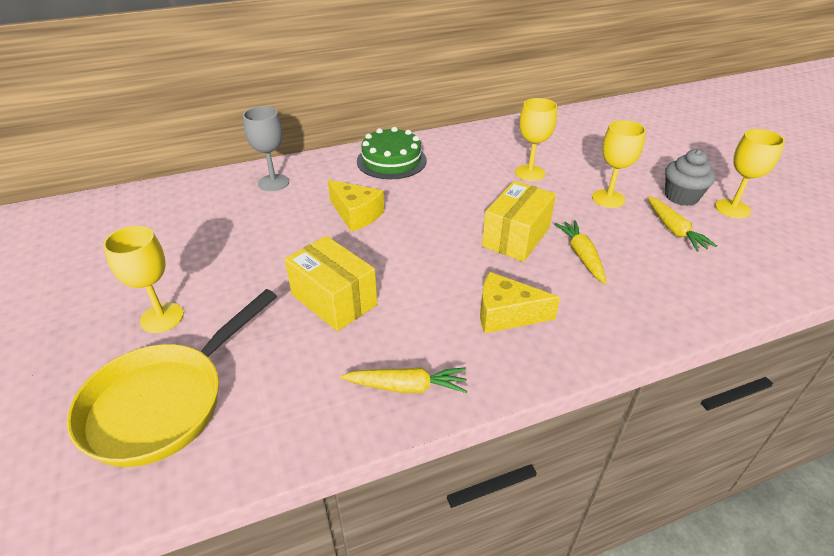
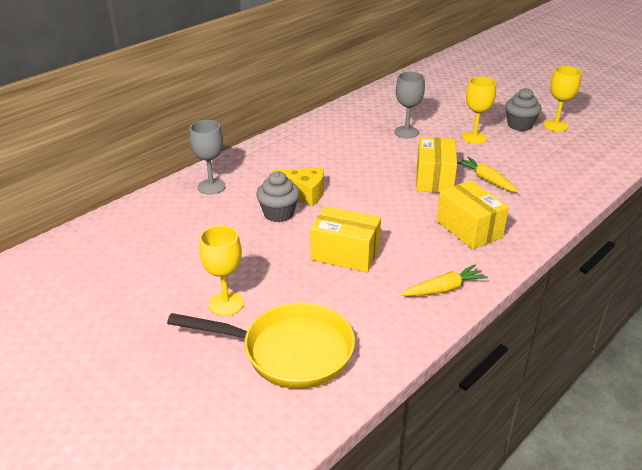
camera: 25 degrees left, 5 degrees down
yellow pan [67,289,277,467] -> yellow pan turned 90 degrees counterclockwise [167,302,355,389]
green cake [357,127,427,179] -> none
yellow cheese [480,272,560,333] -> yellow box [437,180,509,249]
yellow goblet [515,98,557,181] -> grey goblet [394,72,425,138]
yellow carrot [647,196,717,252] -> none
none -> grey cupcake [256,171,300,223]

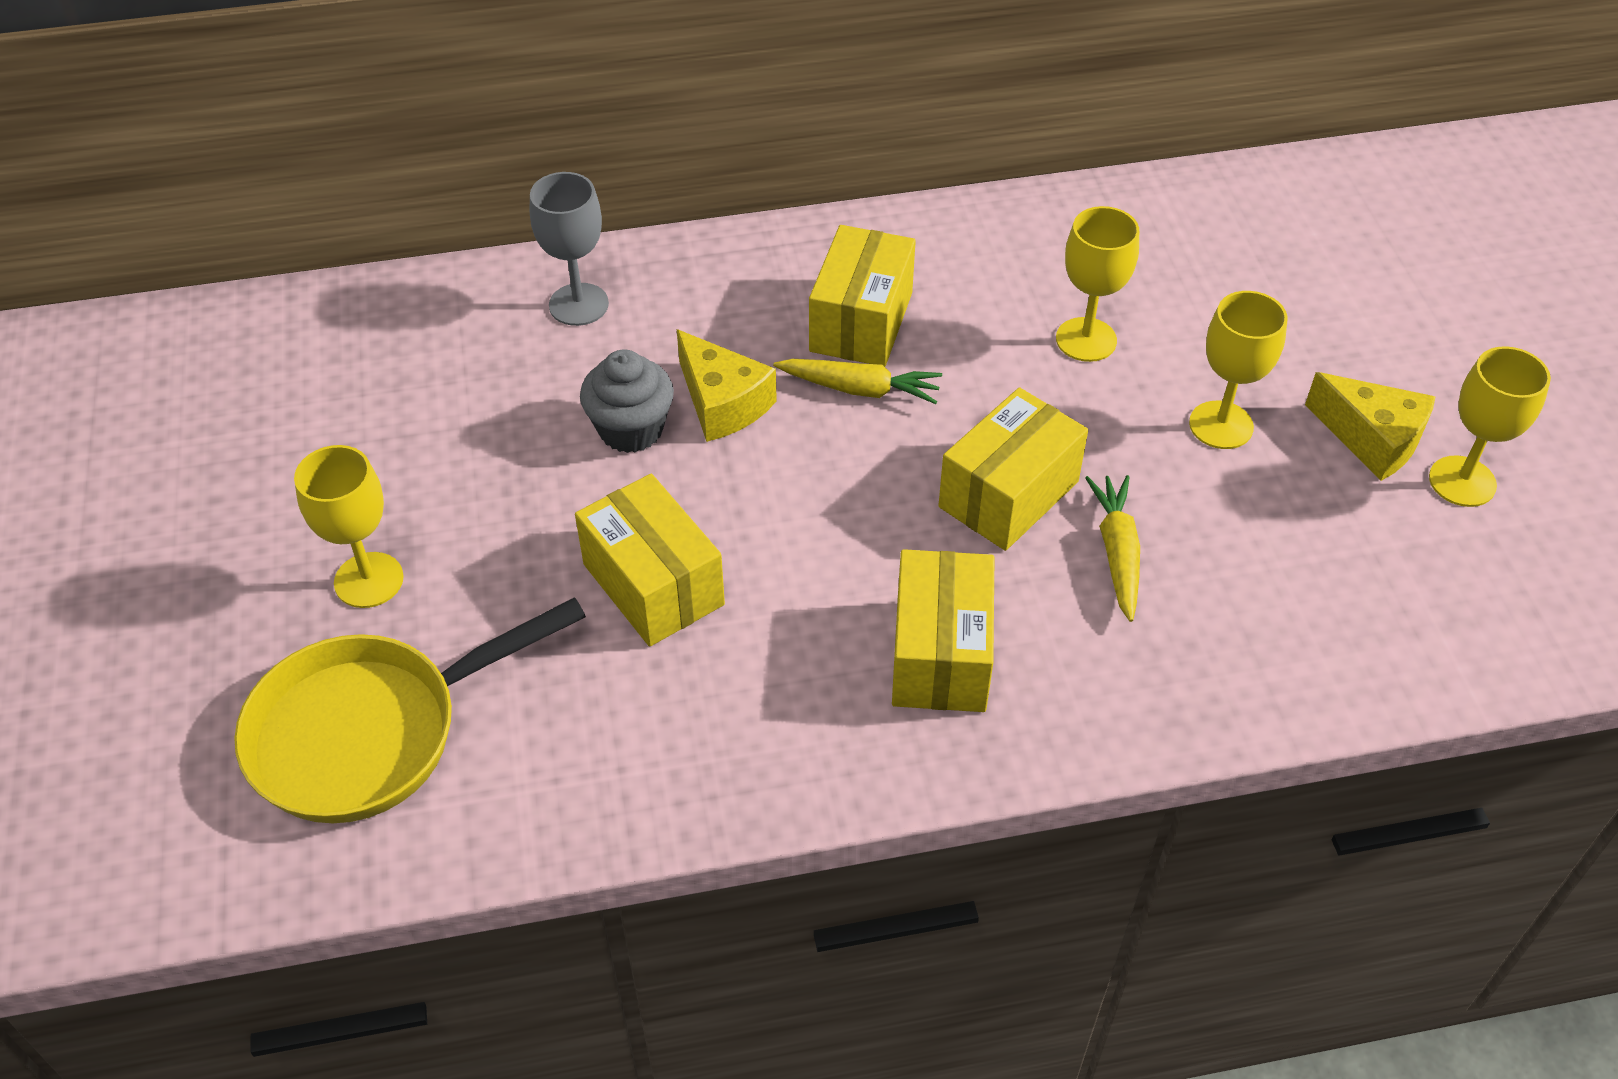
camera: 35 degrees right, 15 degrees up
yellow pan [167,302,355,389] -> yellow pan turned 105 degrees clockwise [234,597,586,823]
grey goblet [394,72,425,138] -> yellow goblet [1056,206,1139,362]
yellow carrot [401,265,488,296] -> yellow carrot moved to [773,359,942,404]
grey cupcake [505,88,542,131] -> yellow cheese [1305,372,1436,481]
none -> yellow box [809,225,916,367]

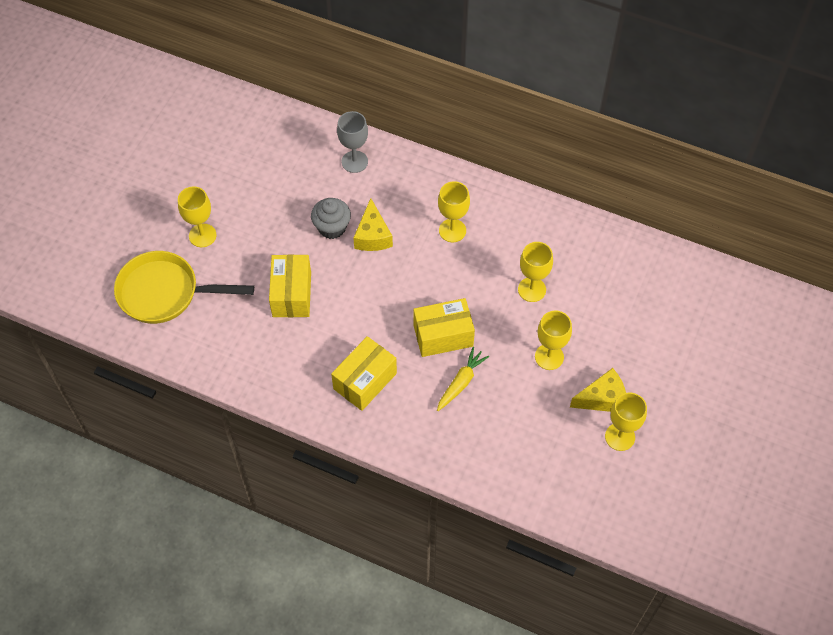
camera: 35 degrees right, 10 degrees up
yellow carrot [773,359,942,404] -> none
yellow box [809,225,916,367] -> yellow goblet [438,181,470,242]
yellow cheese [1305,372,1436,481] -> yellow cheese turned 90 degrees counterclockwise [570,368,626,412]

